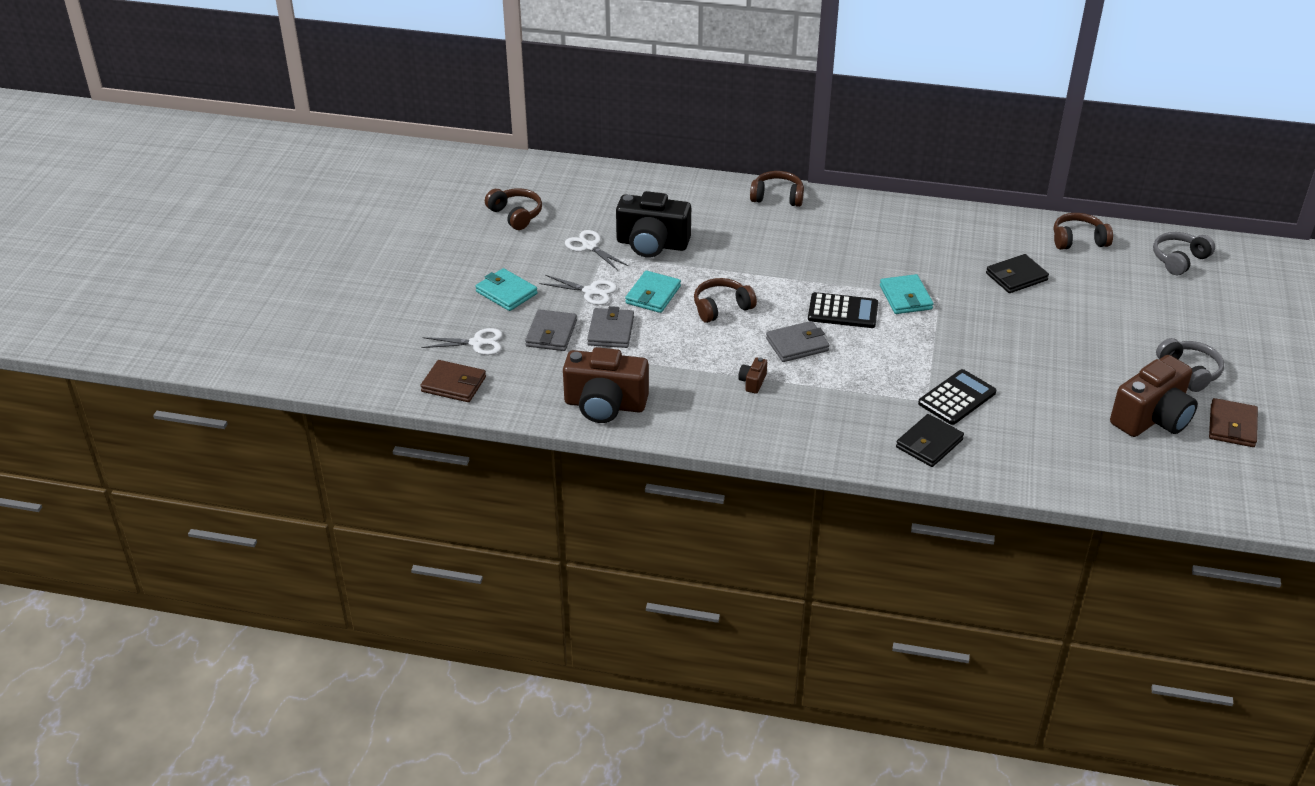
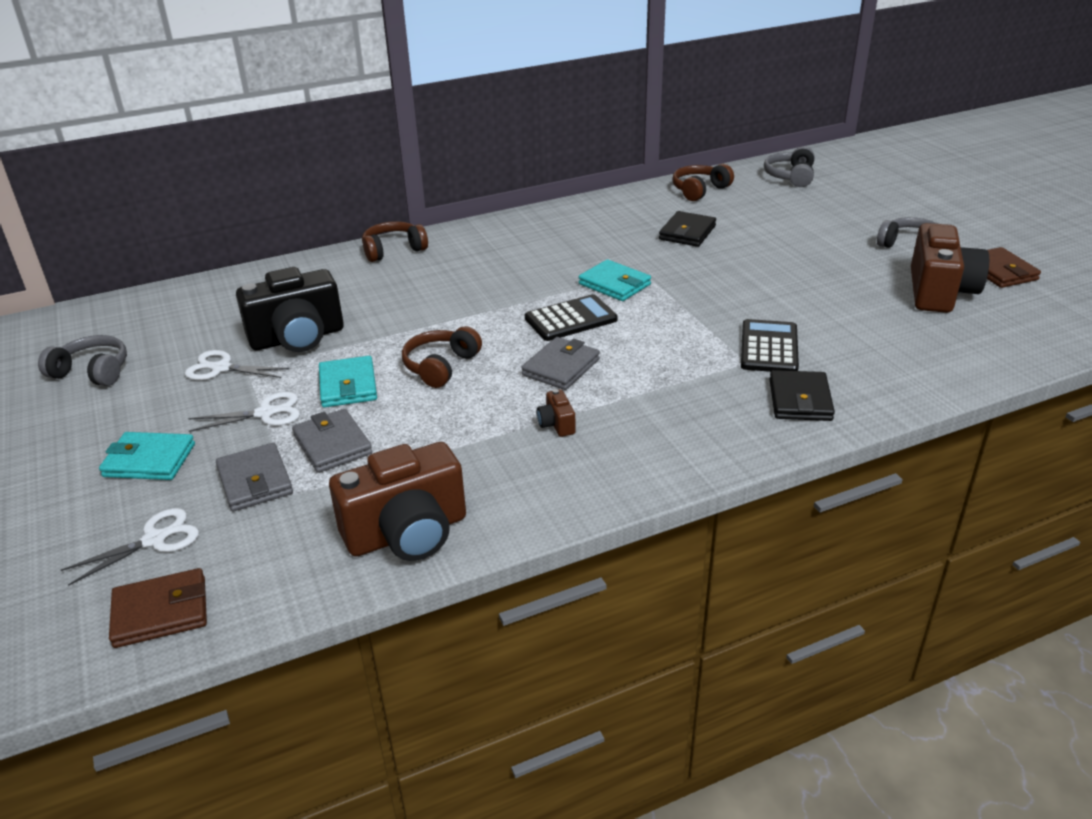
camera: 35 degrees left, 5 degrees down
brown headphones [485,188,542,230] -> grey headphones [38,335,127,386]

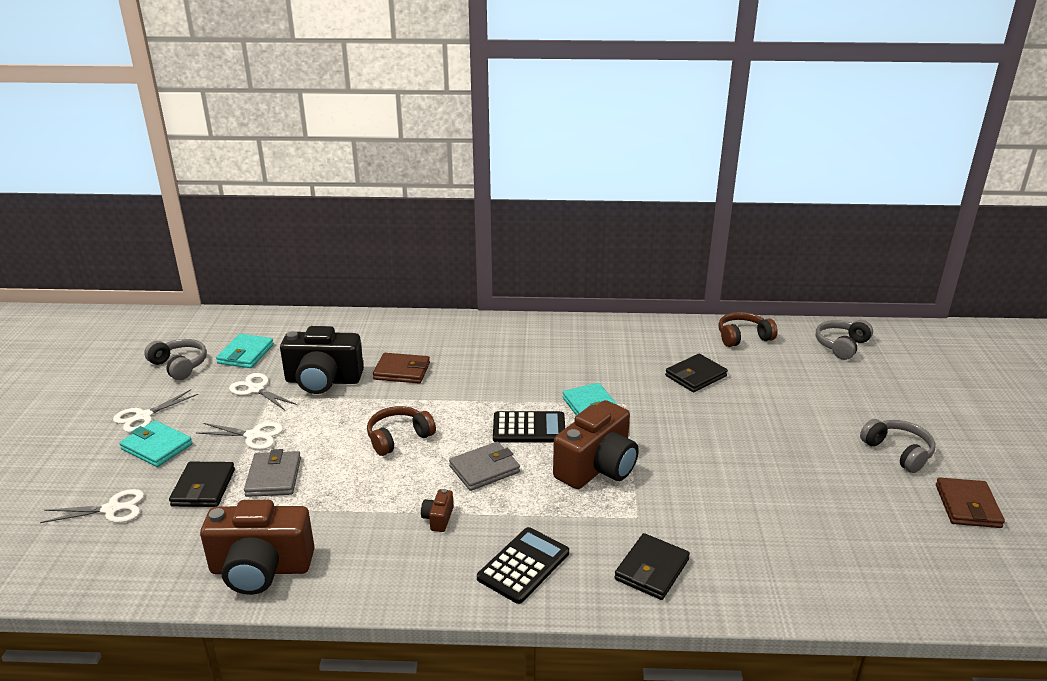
camera: 25 degrees right, 5 degrees down
brown wallet [109,568,207,648] -> brown wallet moved to [373,353,430,383]
grey wallet [216,443,293,511] -> black wallet [169,462,235,507]
turquoise wallet [319,356,377,407] -> turquoise wallet moved to [216,334,274,368]
brown headphones [362,221,428,262] -> none
black calculator [741,319,799,372] -> black calculator moved to [477,527,569,604]
brown camera [911,223,989,313] -> brown camera moved to [553,400,639,489]
none -> white scissors [113,390,198,433]

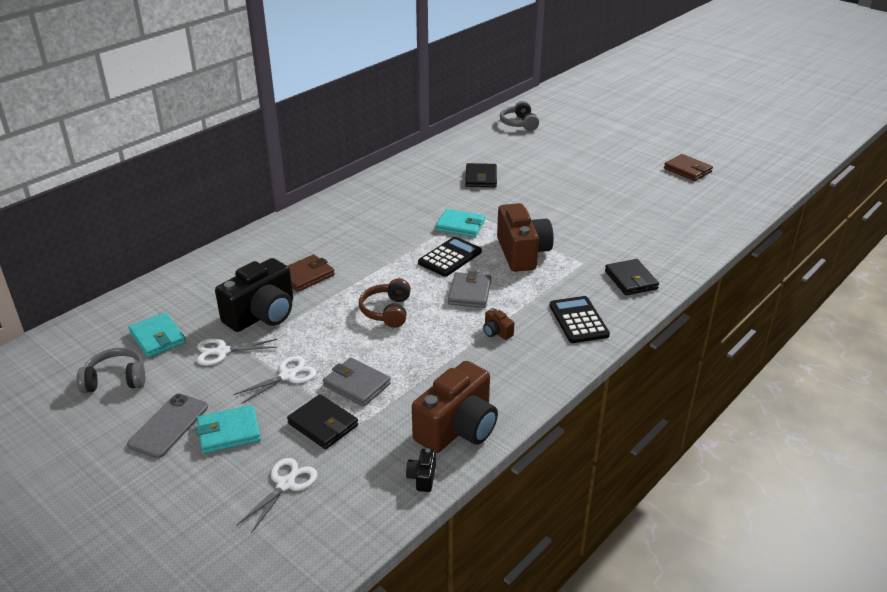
camera: 50 degrees left, 5 degrees up
white scissors [113,390,198,433] -> grey phone [127,394,208,458]
brown headphones [718,312,778,347] -> none
grey headphones [860,419,935,473] -> none
none -> black camera [406,448,436,492]

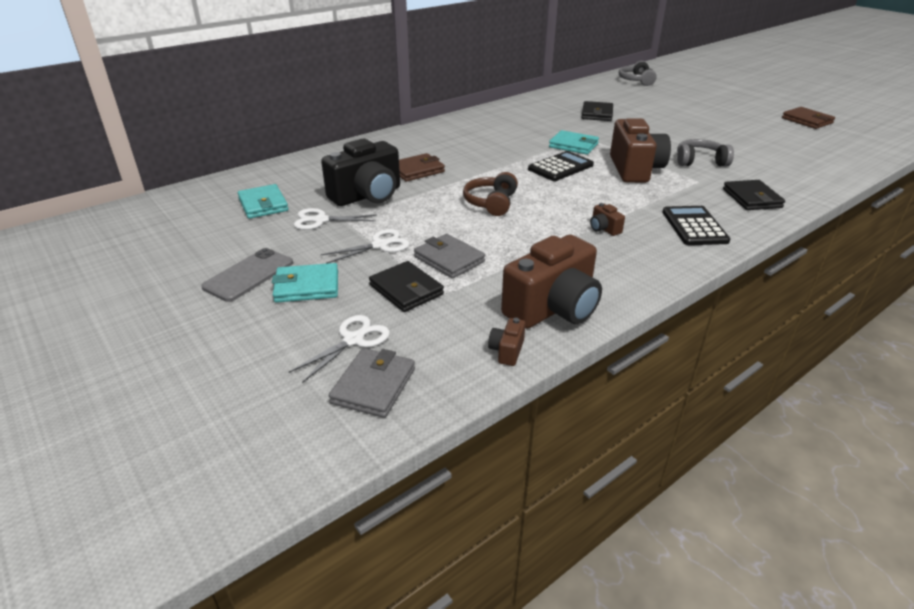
camera: 10 degrees right, 0 degrees up
grey headphones [77,348,145,393] -> grey headphones moved to [677,139,734,167]
black camera [406,448,436,492] -> brown camera [488,318,525,366]
grey wallet [448,271,491,308] -> grey wallet moved to [329,348,415,418]

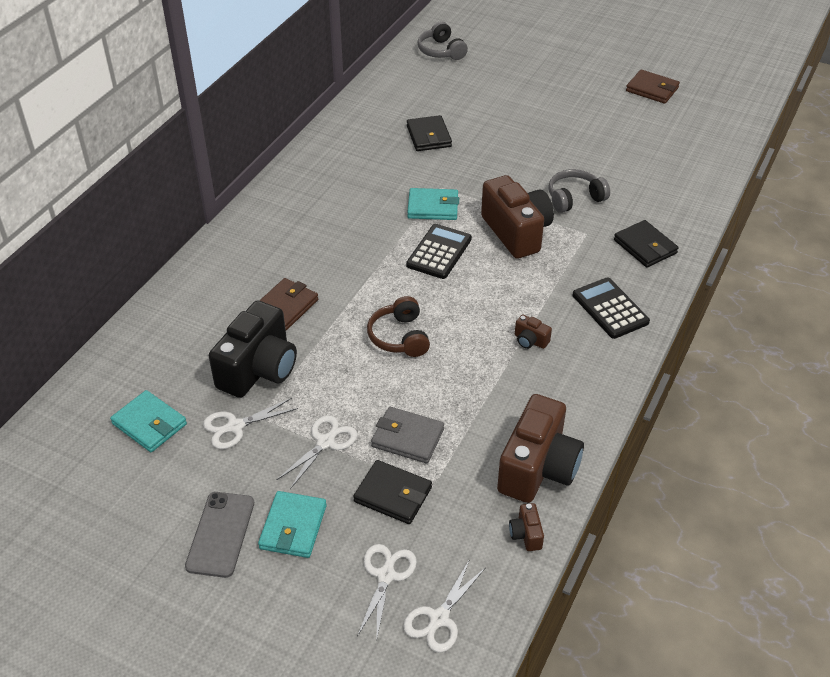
camera: 25 degrees left, 10 degrees up
turquoise wallet [272,263,338,303] -> turquoise wallet turned 45 degrees counterclockwise [258,491,326,558]
grey wallet [329,348,415,418] -> white scissors [403,559,486,653]

